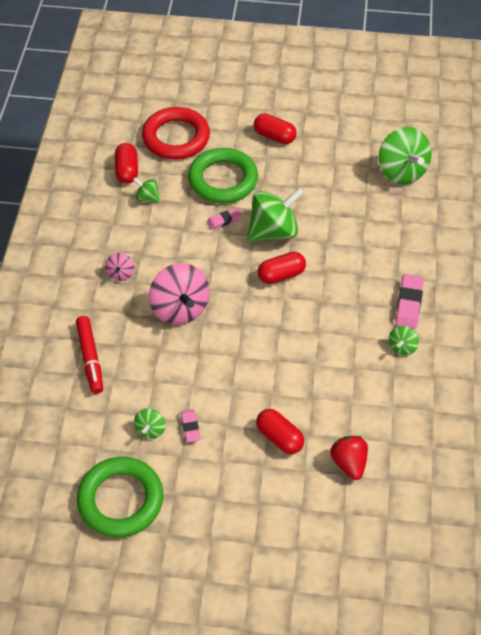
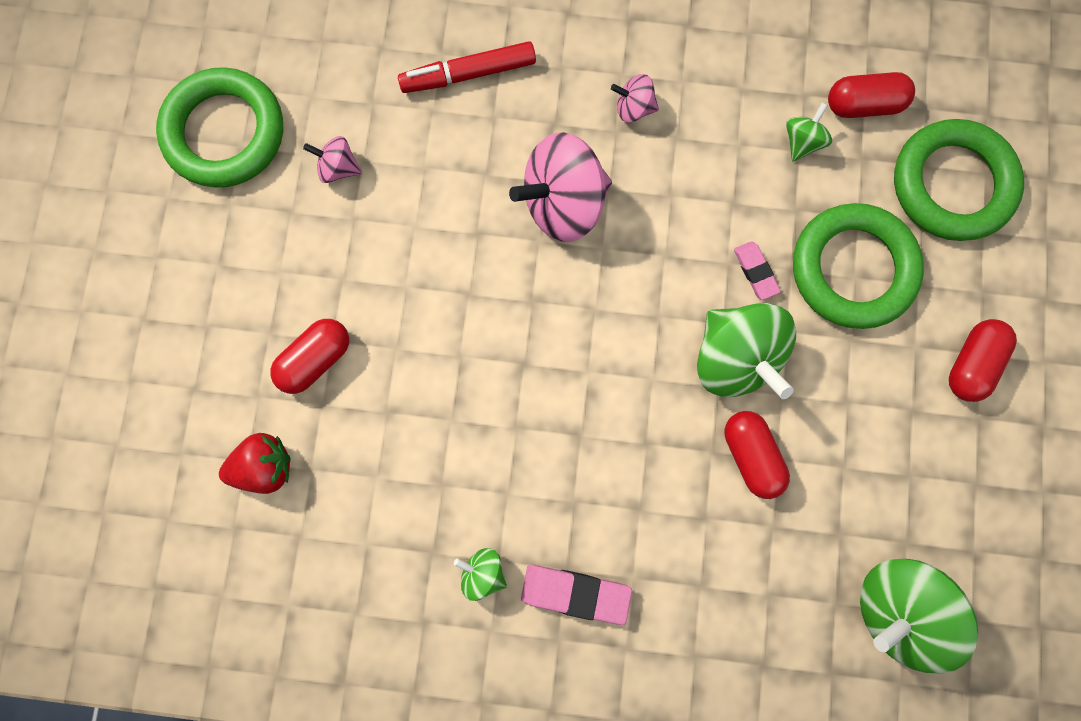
camera: 90 degrees right, 25 degrees up
green spinning top [134,408,165,439] -> pink spinning top [303,136,362,183]
red ring [142,107,210,160] -> green ring [894,119,1024,241]
pink eraser [181,409,200,442] -> none
red capsule [258,252,306,284] -> red capsule moved to [724,411,790,499]

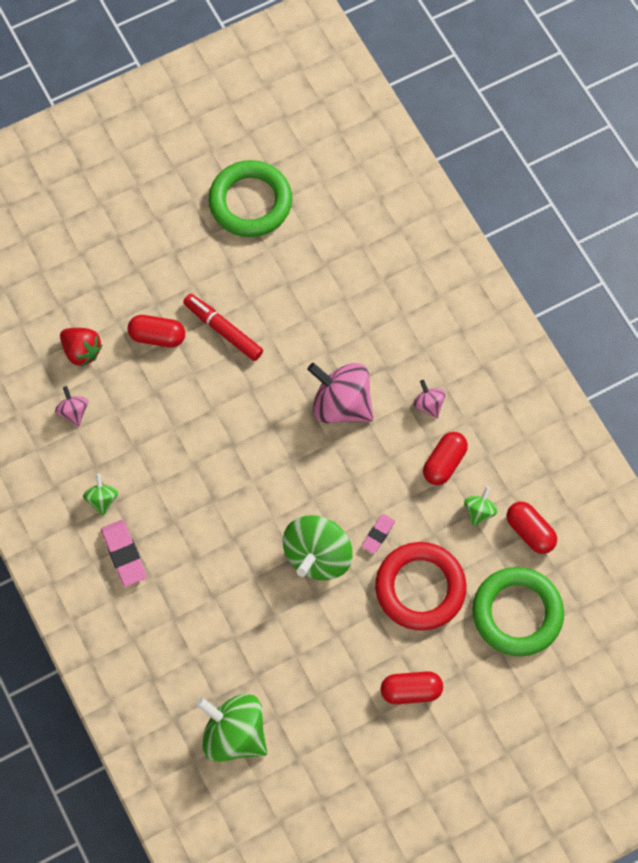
camera: 55 degrees right, 10 degrees down
pink spinning top [303,136,362,183] -> pink spinning top moved to [55,386,88,427]
red marker [398,41,536,93] -> red marker moved to [183,294,263,361]
red capsule [724,411,790,499] -> red capsule moved to [423,432,468,485]
green spinning top [786,102,832,162] -> green spinning top turned 60 degrees counterclockwise [464,486,498,527]
green ring [793,203,924,329] -> red ring [375,542,467,631]

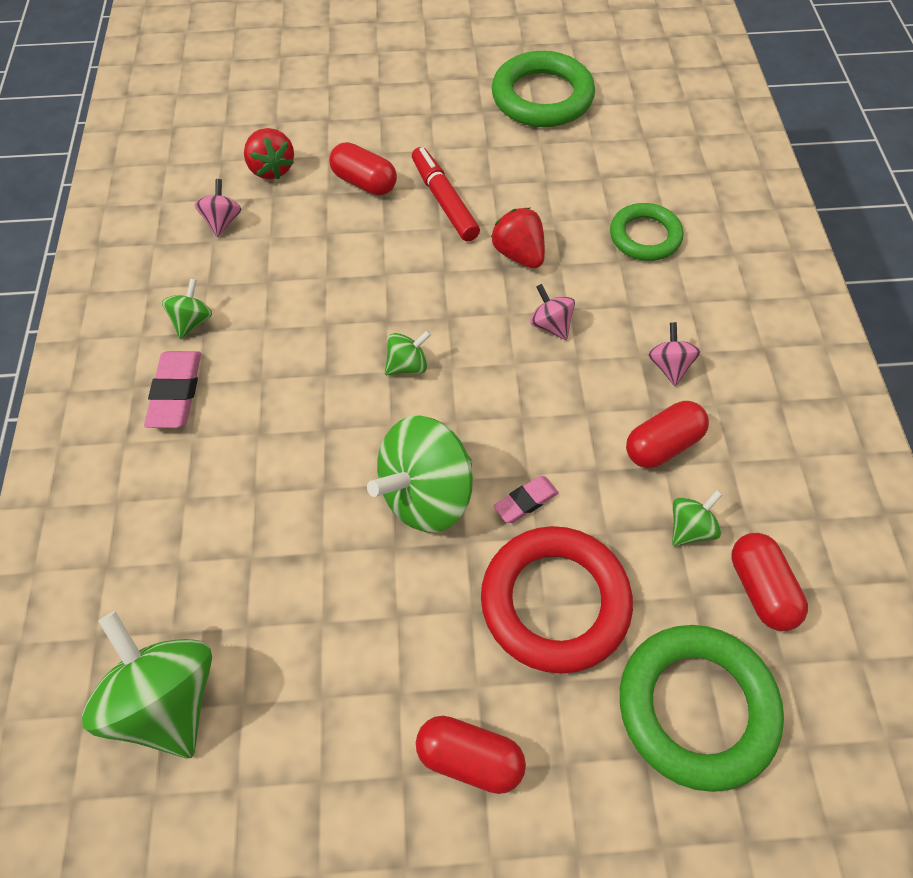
camera: 25 degrees right, 10 degrees down
pink spinning top [307,363,374,423] -> pink spinning top [530,284,575,340], size x0.48
none -> green spinning top [385,330,431,375]
none -> red strawberry [491,208,545,268]
none -> green ring [610,203,683,261]

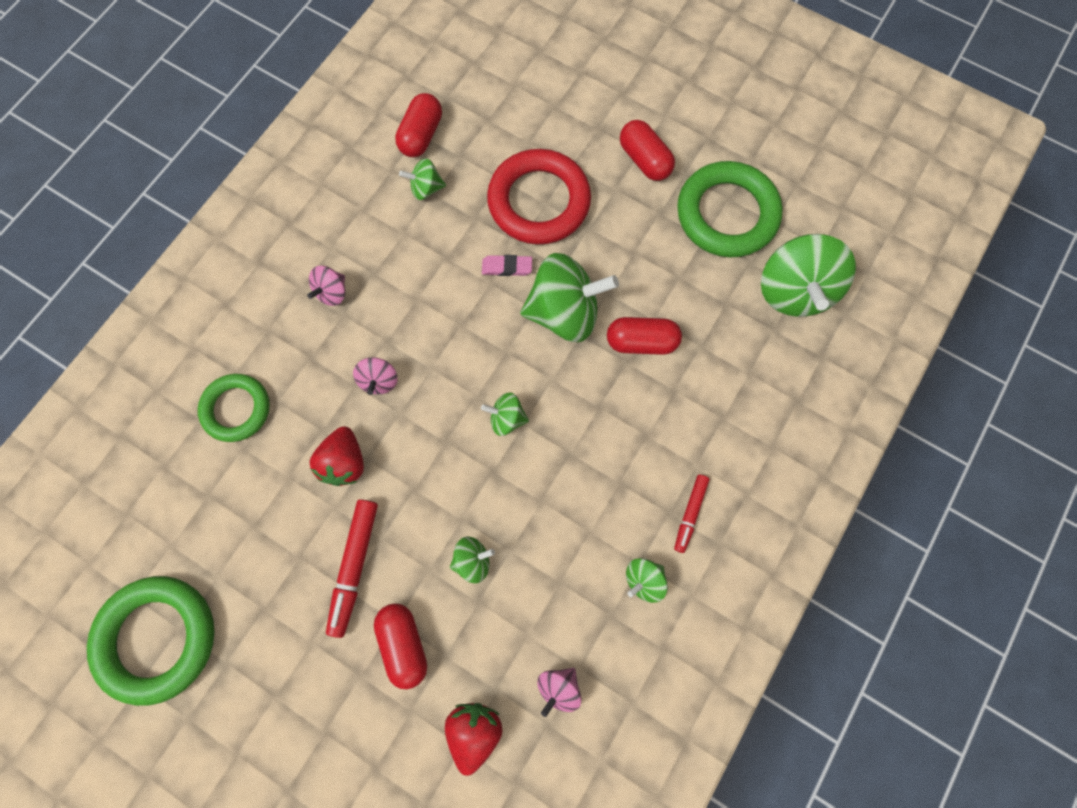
camera: 145 degrees left, 15 degrees up
pink eraser [144,351,201,428] -> red marker [674,475,709,553]
green ring [619,625,784,792] -> green ring moved to [677,161,783,258]
red capsule [626,401,709,468] -> red capsule moved to [607,317,682,355]
none -> green spinning top [450,537,495,583]

